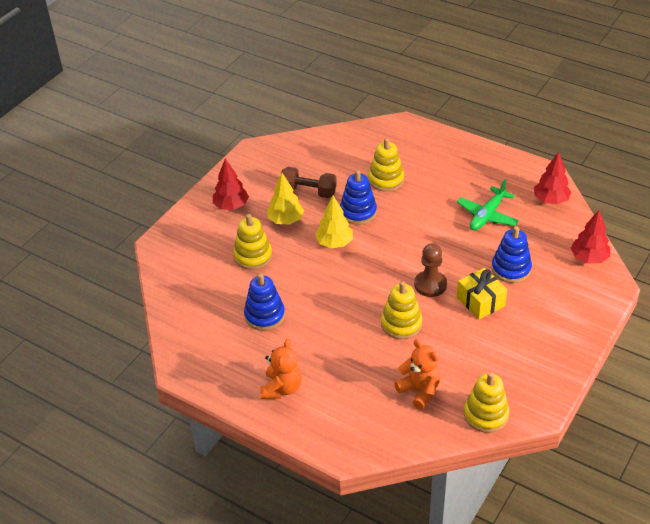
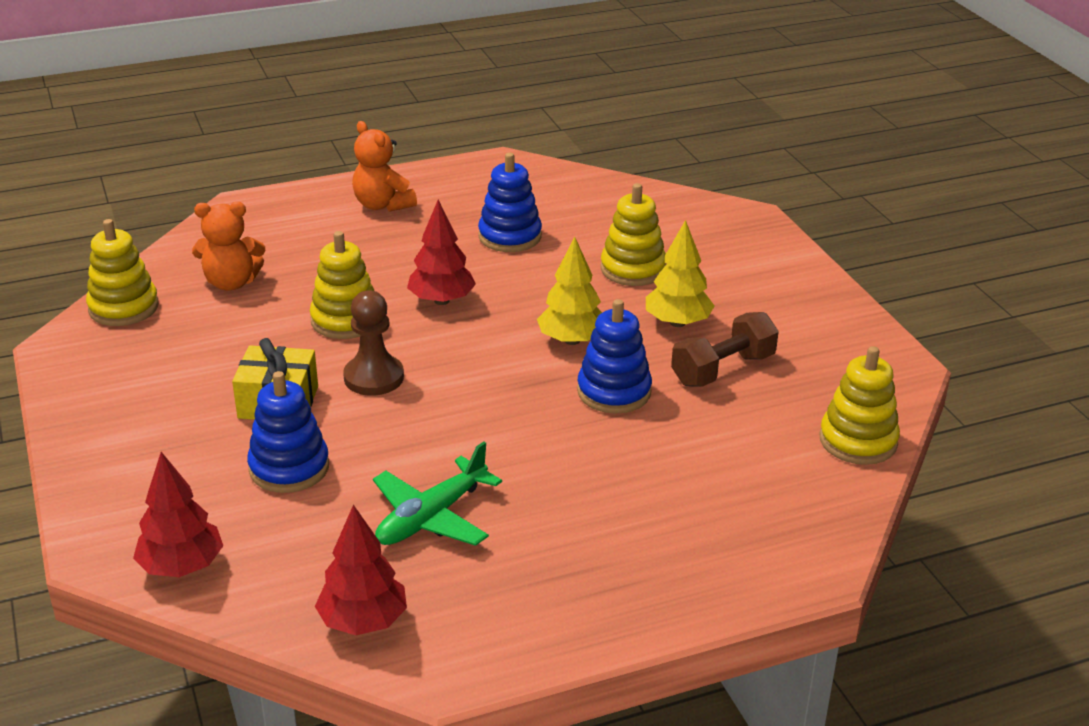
camera: 125 degrees right, 10 degrees down
red tree [213,159,249,210] -> red tree moved to [407,200,476,305]
yellow stacking toy [368,138,404,192] -> yellow stacking toy moved to [820,346,900,465]
green plane [457,179,519,230] -> green plane turned 120 degrees counterclockwise [373,441,502,546]

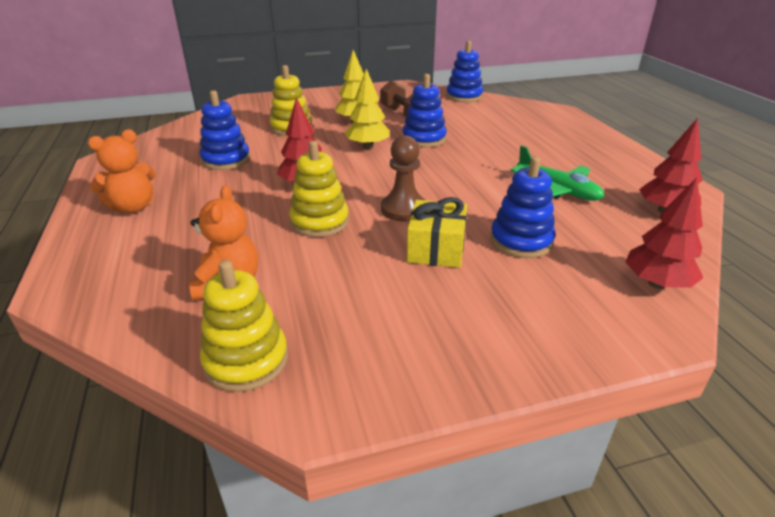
camera: 85 degrees left, 0 degrees up
yellow stacking toy [820,346,900,465] -> blue stacking toy [446,40,483,102]

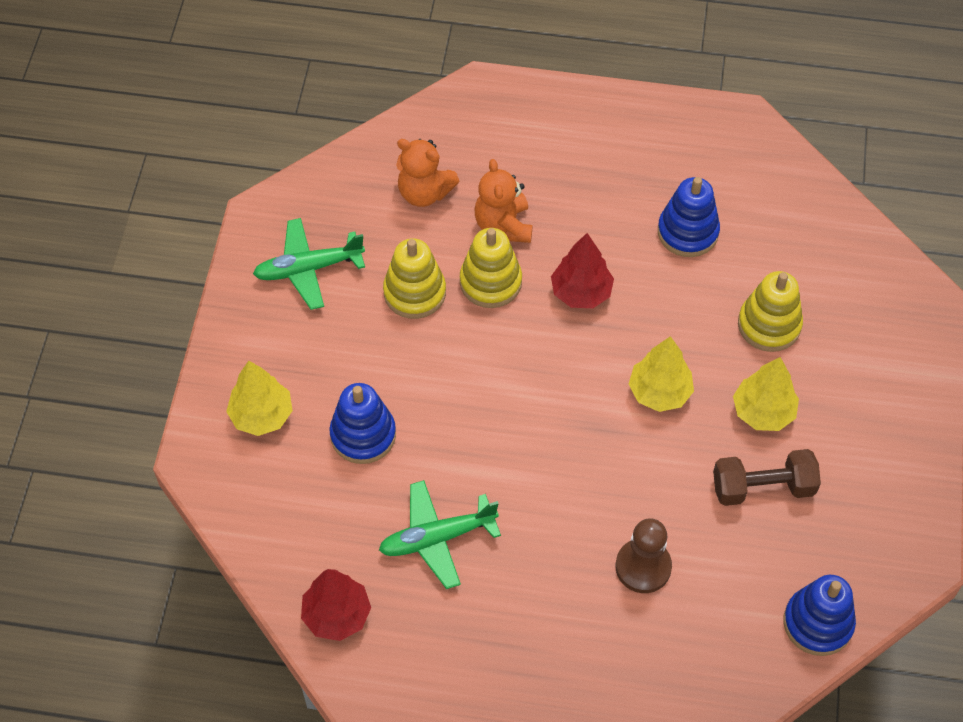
camera: 115 degrees right, 25 degrees up
orange teddy bear [88,129,156,213] -> orange teddy bear moved to [475,159,533,243]
yellow stacking toy [200,260,288,392] -> yellow stacking toy moved to [383,238,446,319]
brown pawn [381,135,425,221] -> brown pawn moved to [615,518,672,593]
blue stacking toy [402,74,447,147] -> none
yellow gift [407,197,467,268] -> none
red tree [626,177,703,289] -> none
none -> yellow tree [226,361,293,436]
none -> green plane [253,218,365,310]

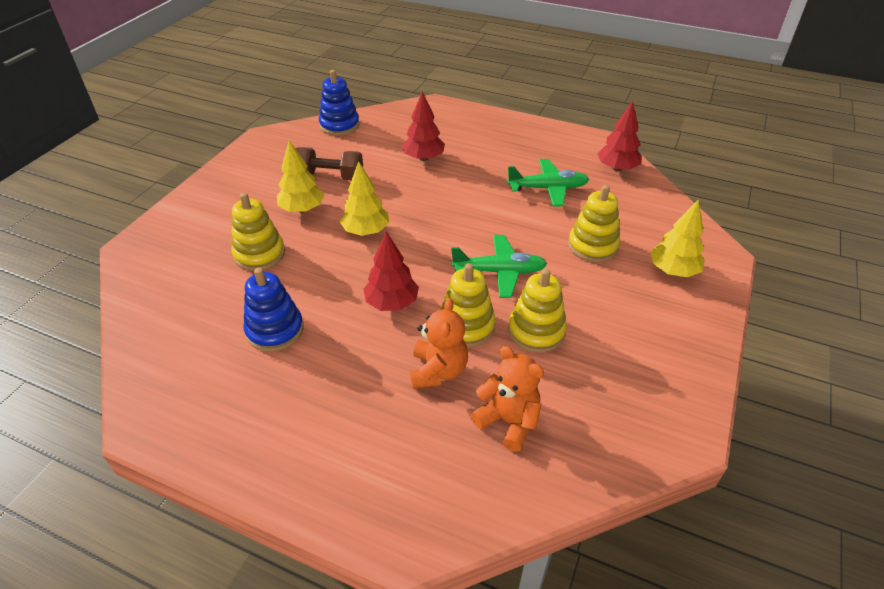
camera: 165 degrees left, 15 degrees down
green plane [253,218,365,310] -> green plane moved to [451,235,547,298]
blue stacking toy [329,383,396,464] -> yellow stacking toy [568,185,620,262]
brown pawn [615,518,672,593] -> red tree [402,91,445,161]

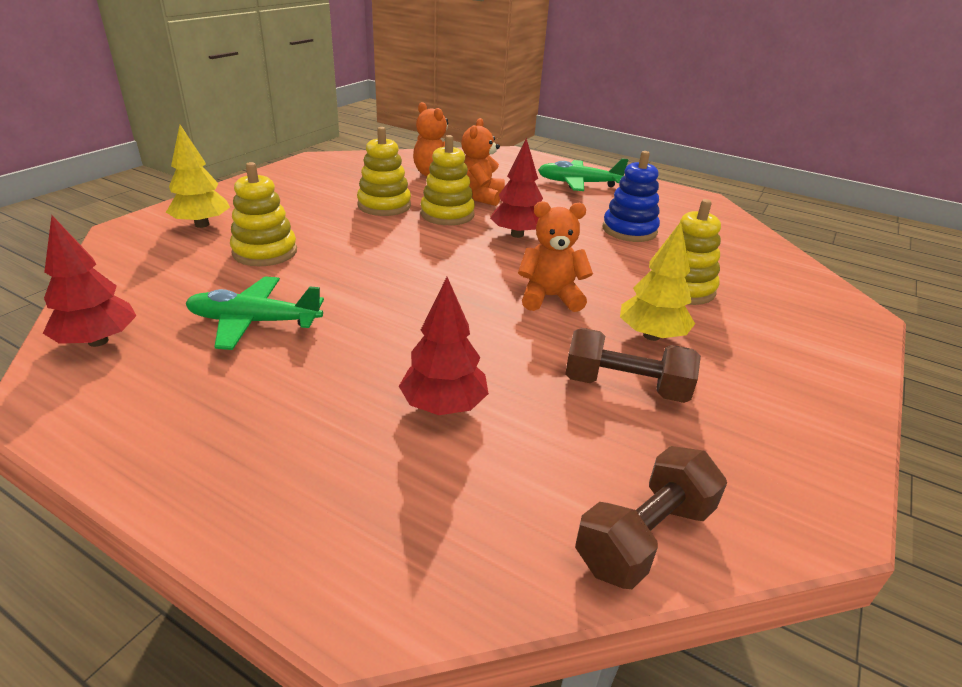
camera: 175 degrees left, 10 degrees down
blue stacking toy [319,70,359,136] -> brown dumbbell [575,446,727,589]
yellow tree [340,161,389,236] -> orange teddy bear [518,201,593,312]
green plane [451,235,547,298] -> green plane moved to [538,159,628,191]

